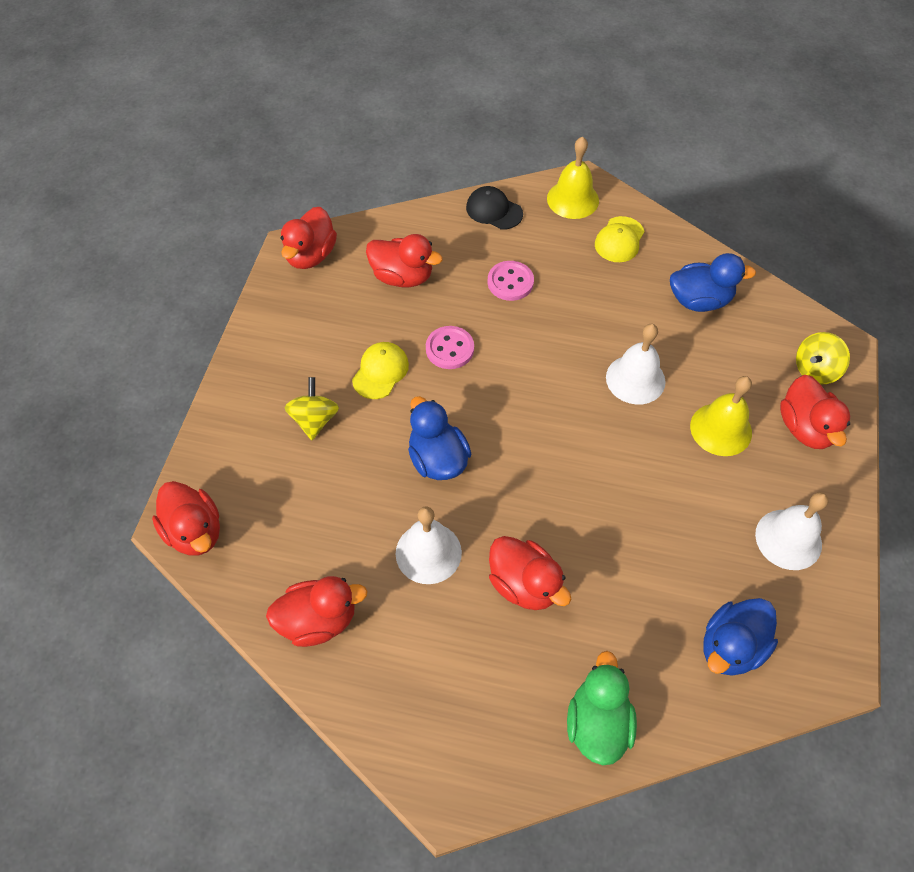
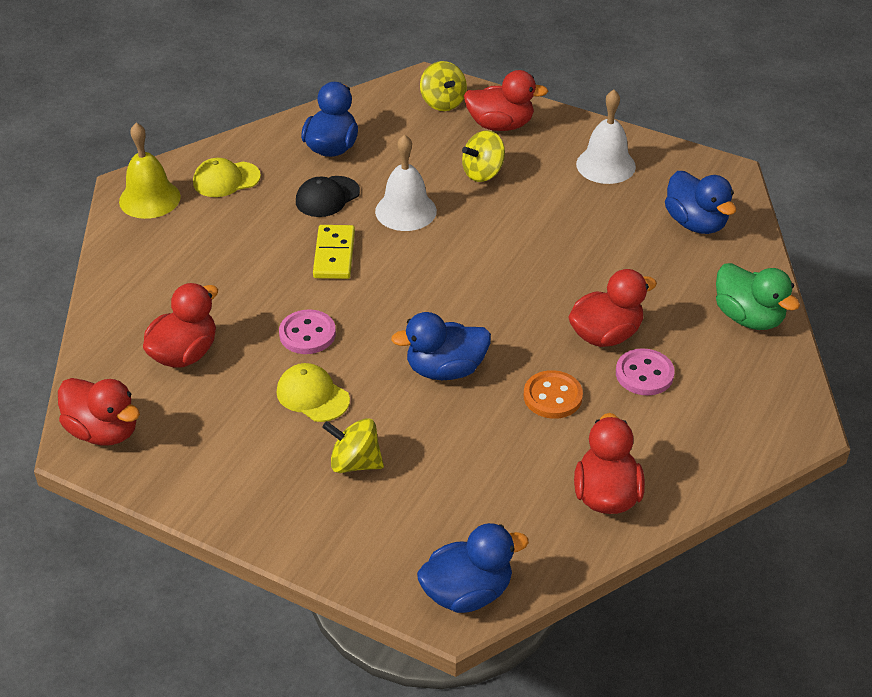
camera: 75 degrees left, 15 degrees down
red duck [152,481,220,556] -> blue duck [417,523,529,613]
white bell [395,507,462,584] -> orange button [524,370,583,419]
black cap [466,186,523,230] -> black cap moved to [296,176,360,217]
pink button [488,261,534,301] -> pink button moved to [616,348,675,395]
green duck [567,651,637,765] -> green duck turned 150 degrees counterclockwise [716,263,800,330]
yellow cap [595,216,645,262] -> yellow cap turned 120 degrees clockwise [193,158,261,197]
yellow bell [690,376,752,456] -> yellow spinning top [462,130,505,182]
none -> yellow domino [313,225,355,279]

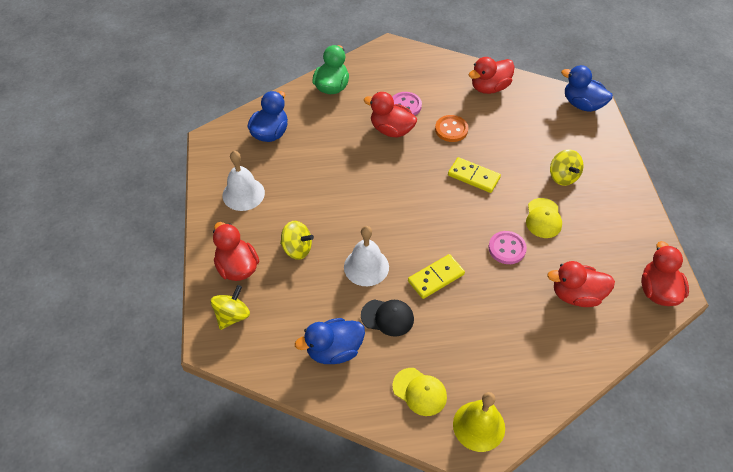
camera: 125 degrees left, 10 degrees up
blue duck [391,312,491,380] -> yellow domino [448,157,501,193]

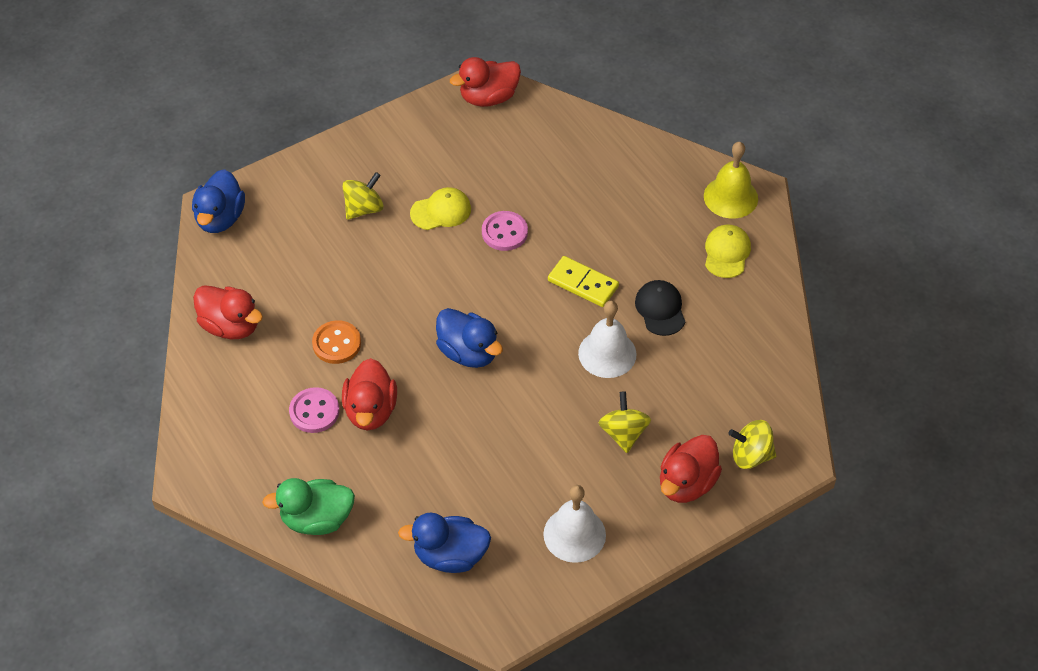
camera: 115 degrees left, 0 degrees up
blue duck [295,318,365,364] -> blue duck moved to [436,308,503,368]
yellow domino [448,157,501,193] -> none
red duck [547,261,615,307] -> none

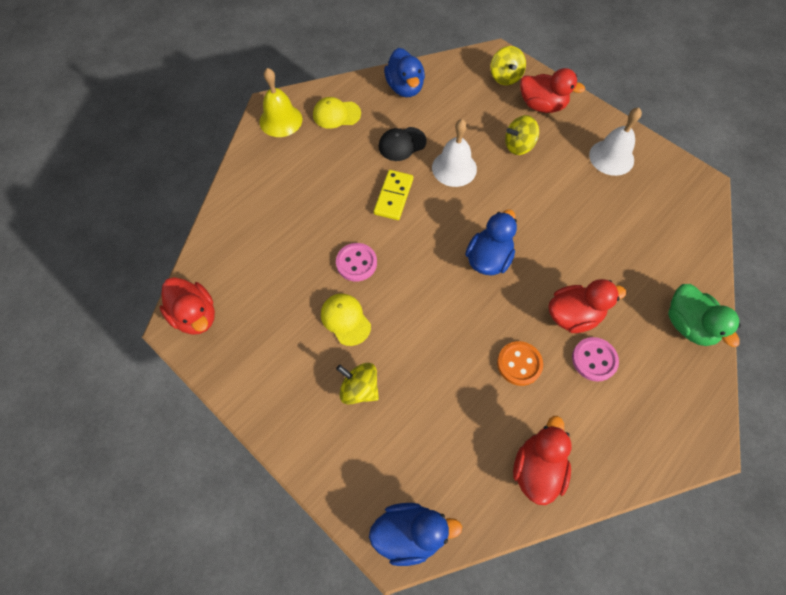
camera: 105 degrees left, 10 degrees up
blue duck [398,512,491,573] -> blue duck moved to [384,48,425,97]

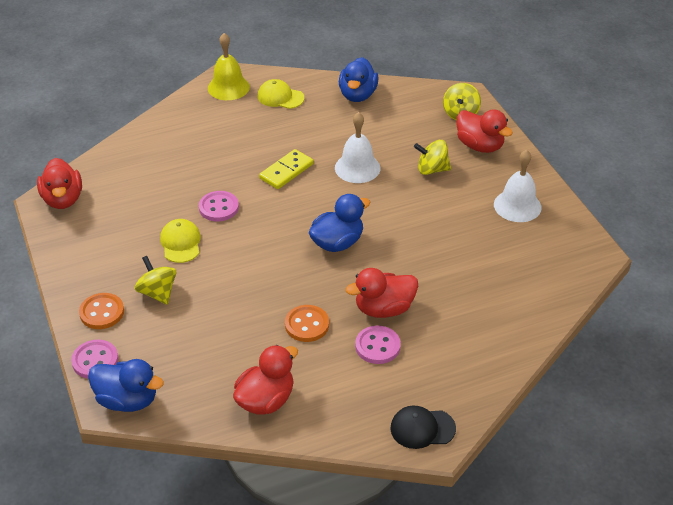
camera: 25 degrees right, 20 degrees down
black cap [379,127,427,161] -> black cap moved to [390,406,456,449]
red duck [549,279,627,333] -> red duck turned 150 degrees clockwise [345,268,418,318]
green duck [668,284,741,347] -> none
none -> pink button [71,340,119,379]
none -> orange button [79,293,124,329]

